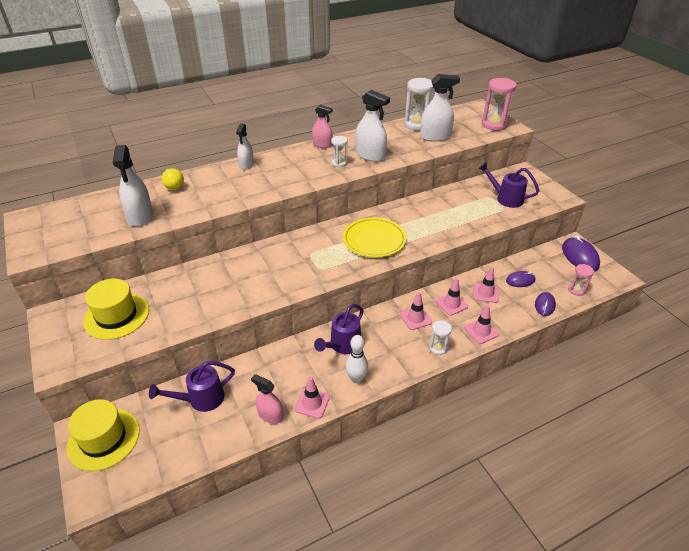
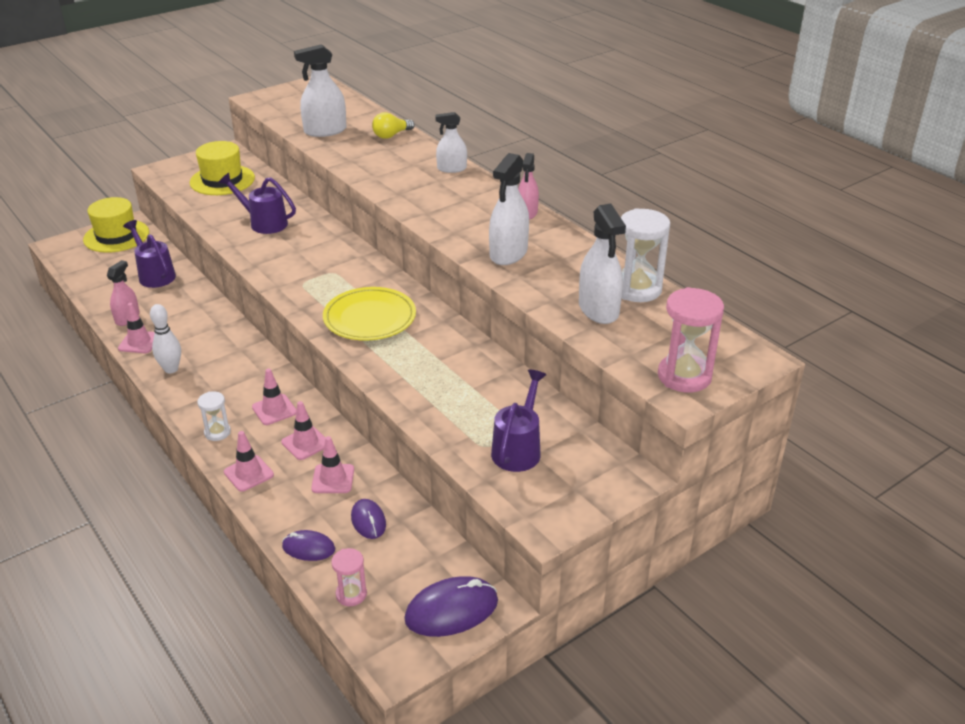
camera: 80 degrees right, 5 degrees down
purple watering can [314,304,364,354] -> purple watering can moved to [219,173,296,234]
white hourglass [331,136,348,167] -> none

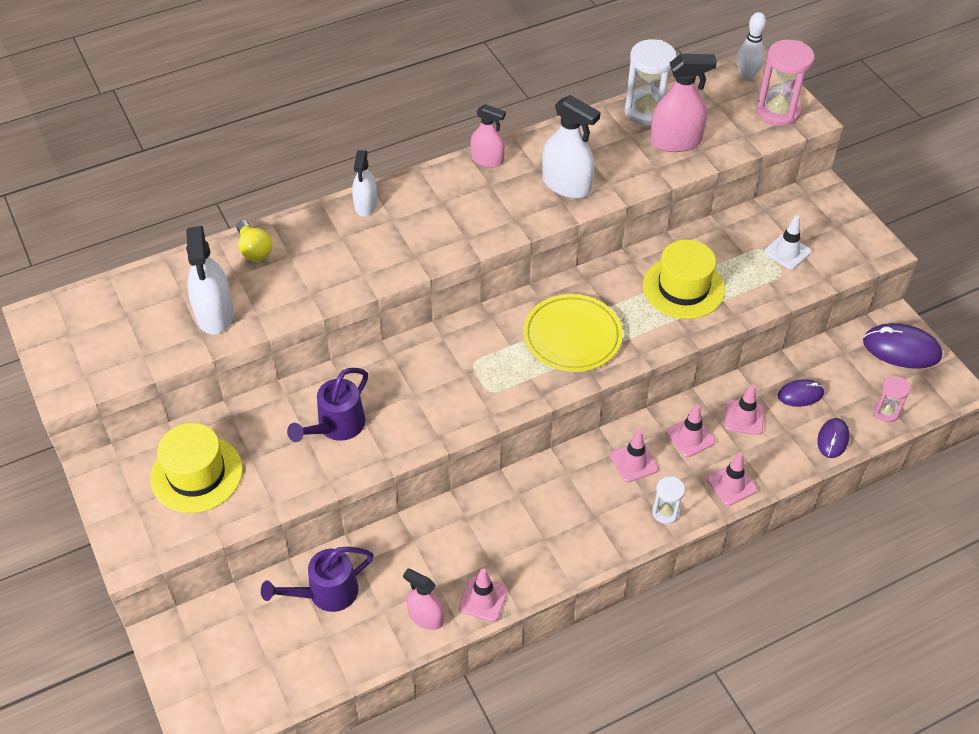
camera: 80 degrees left, 15 degrees up
yellow hat [83,197,149,253] -> yellow hat moved to [643,240,725,319]
white bowling pin [150,304,181,373] -> white bowling pin moved to [737,12,766,81]
purple mouse [404,576,498,637] -> purple mouse turned 60 degrees counterclockwise [863,323,942,369]
purple watering can [491,369,546,472] -> white traffic cone [764,215,811,270]
white spray bottle [579,204,626,324] -> pink spray bottle [650,54,717,152]

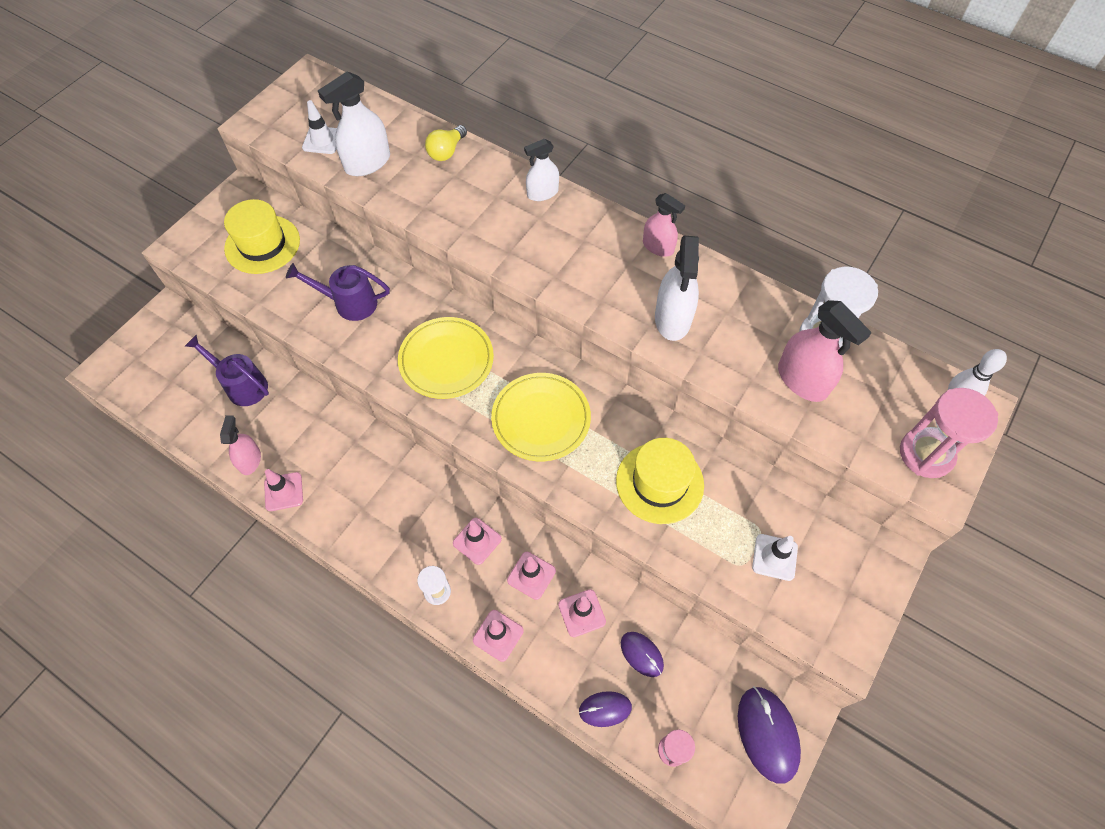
camera: 60 degrees right, 10 degrees up
pink spray bottle [470,104,506,168] -> pink spray bottle turned 45 degrees counterclockwise [643,193,685,257]
none -> white traffic cone [302,100,337,154]
none -> yellow plate [398,317,494,399]

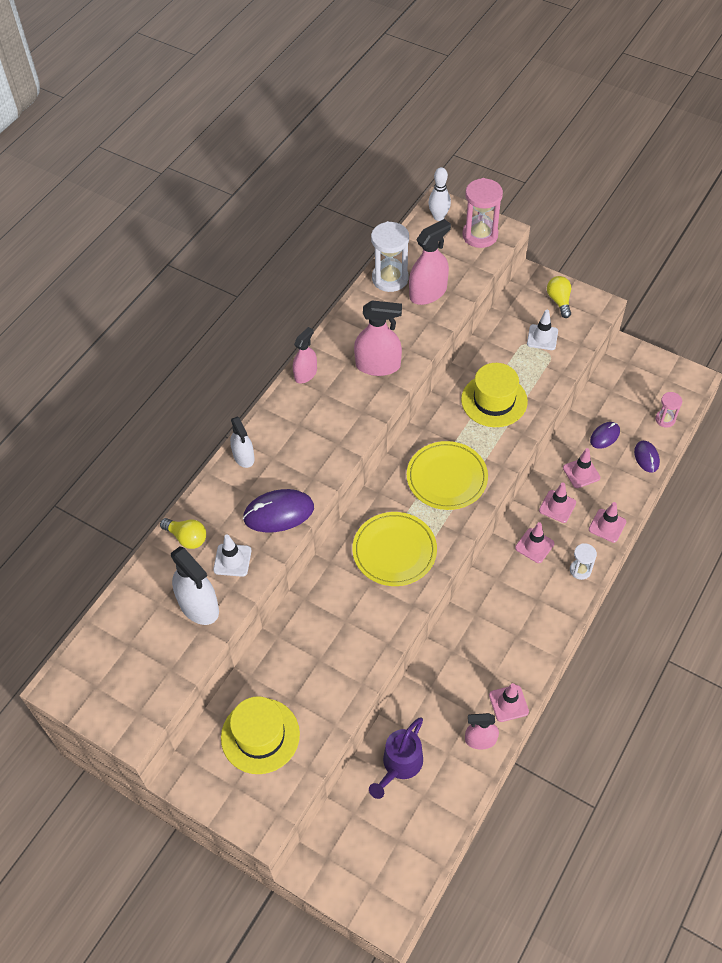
camera: 90 degrees left, 5 degrees down
purple watering can [286,263,390,321] -> none
white traffic cone [302,100,337,154] -> white traffic cone moved to [213,535,251,577]
white spray bottle [655,236,699,341] -> pink spray bottle [354,300,402,376]
purple mouse [738,686,801,784] -> purple mouse moved to [243,489,314,532]
none -> yellow light bulb [547,276,571,318]

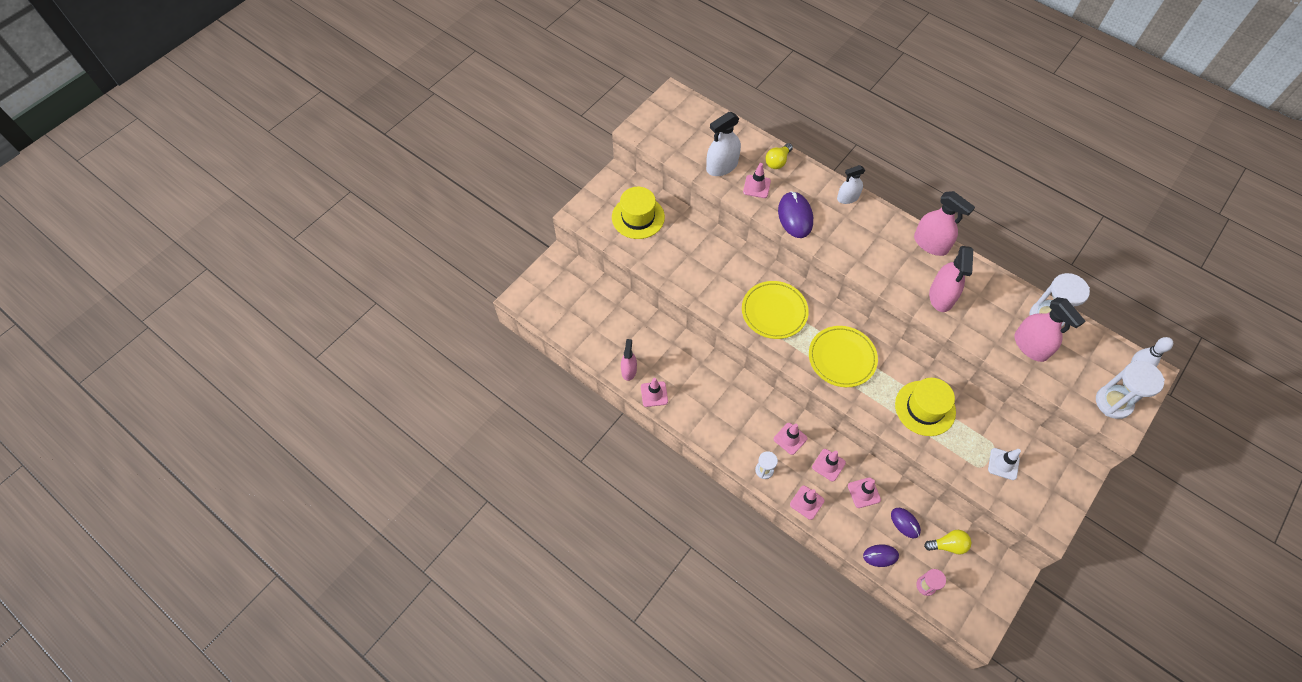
camera: 95 degrees right, 5 degrees up
white traffic cone [213,535,251,577] -> pink traffic cone [743,163,771,198]
pink spray bottle [293,327,317,384] -> pink spray bottle [914,191,975,256], size x1.56
purple watering can [369,718,423,799] -> none
pink hourglass [462,178,503,248] -> white hourglass [1096,361,1165,419]
yellow light bulb [547,276,571,318] -> yellow light bulb moved to [924,530,971,554]

